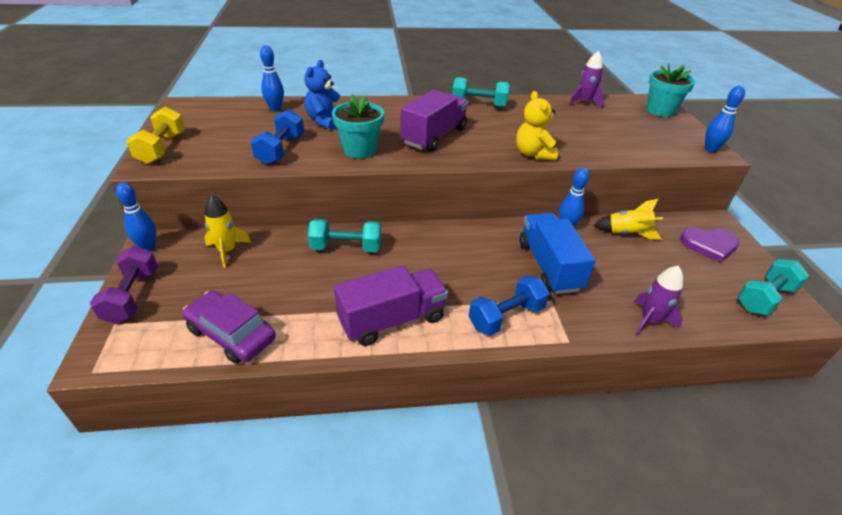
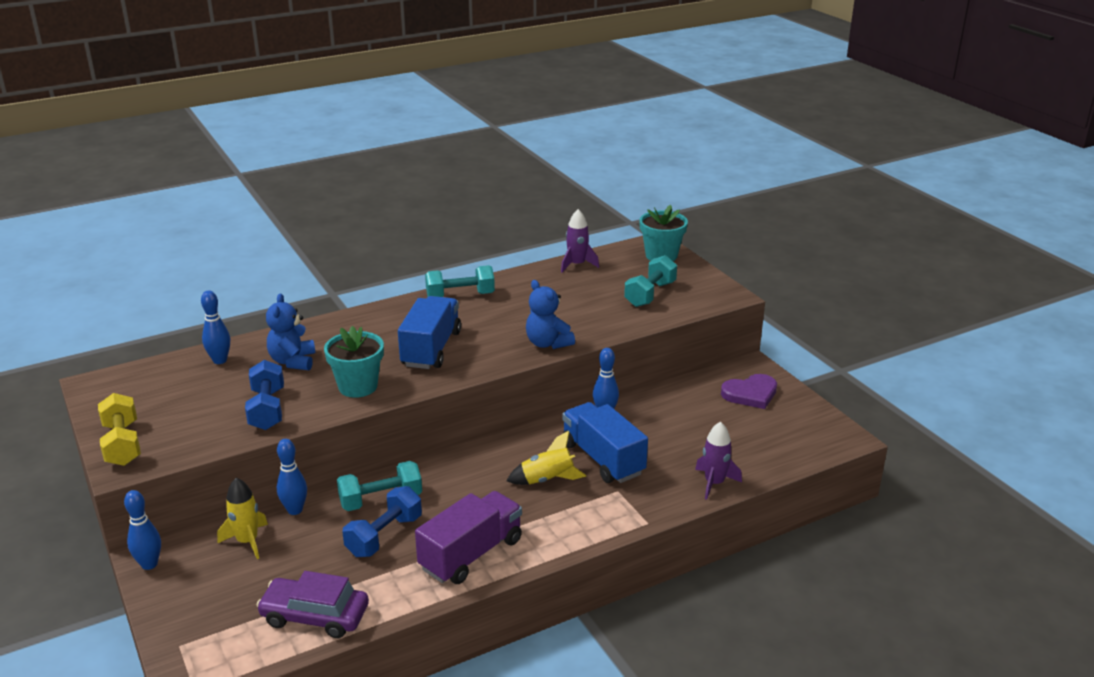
camera: 20 degrees left, 10 degrees down
purple dumbbell [90,246,158,324] -> none
purple truck [401,90,468,152] -> blue truck [398,296,461,369]
blue dumbbell [469,275,549,336] -> blue dumbbell moved to [342,486,422,557]
yellow teddy bear [516,91,558,160] -> blue teddy bear [526,280,575,349]
yellow rocket [593,198,663,239] -> yellow rocket moved to [507,431,586,485]
blue bowling pin [705,86,745,153] -> blue bowling pin moved to [277,439,307,515]
turquoise dumbbell [737,259,809,315] -> turquoise dumbbell moved to [624,255,677,307]

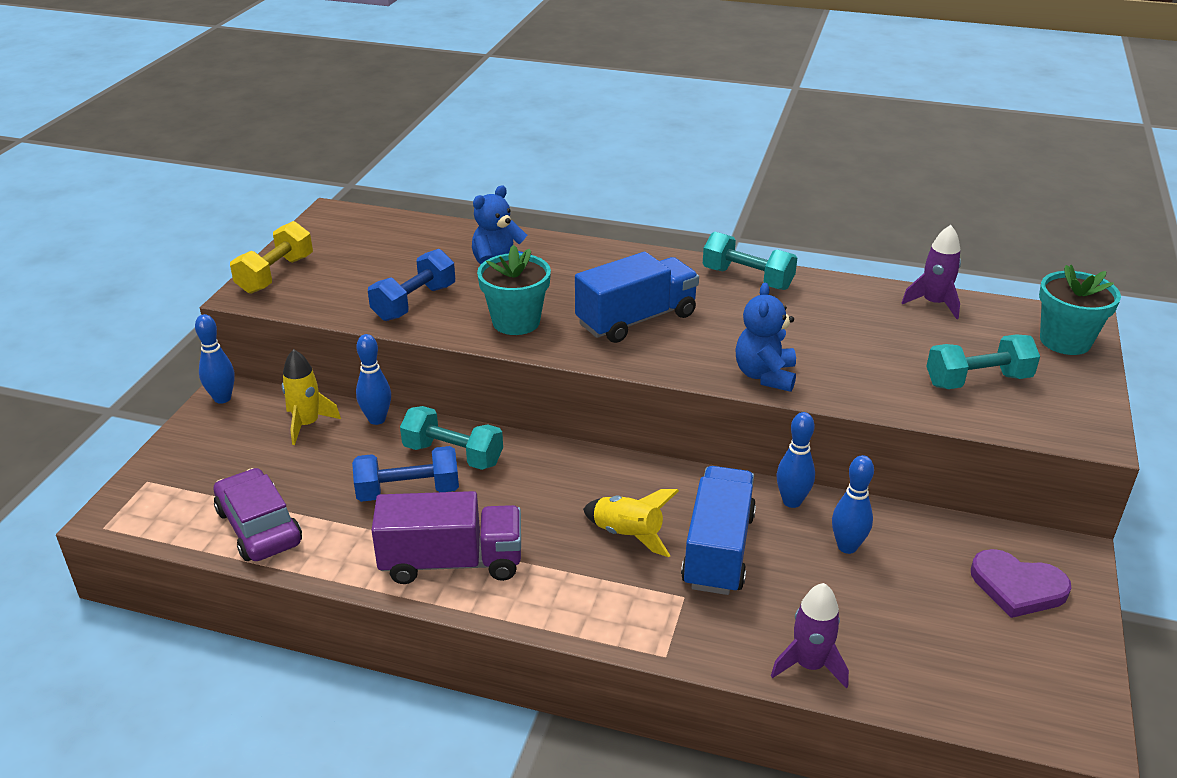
camera: 45 degrees right, 5 degrees up
blue bowling pin [201,291,230,364] -> blue bowling pin moved to [832,455,874,554]

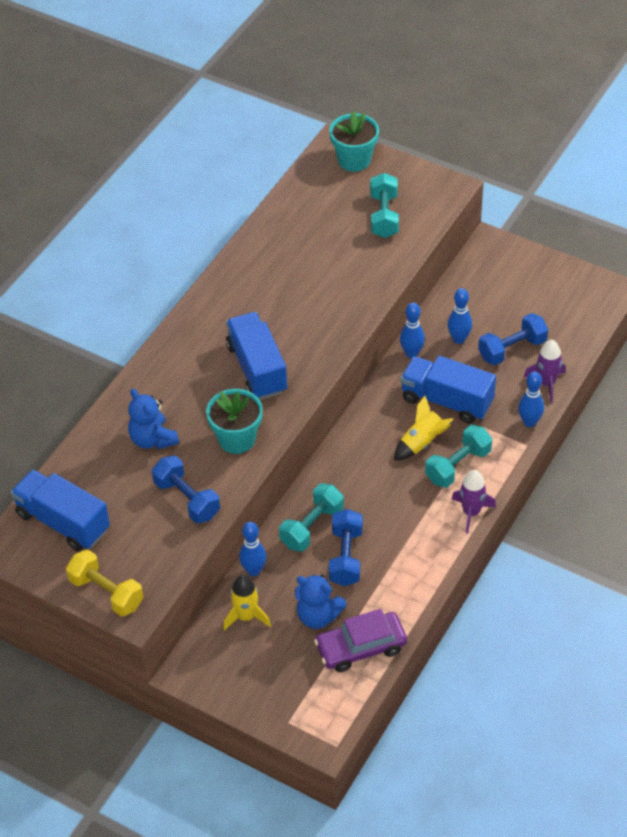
camera: 75 degrees left, 15 degrees up
blue bowling pin [195,314,235,404] -> blue bowling pin moved to [518,372,544,427]
purple truck [371,491,521,584] -> none
turquoise dumbbell [703,232,797,290] -> turquoise dumbbell moved to [425,425,492,488]
blue teddy bear [735,283,796,392] -> blue teddy bear moved to [295,574,347,629]
purple rocket [902,225,961,319] -> purple rocket moved to [451,470,496,533]
purple heart [971,549,1071,618] -> none
none -> blue truck [11,470,110,551]
none -> blue dumbbell [478,313,548,365]

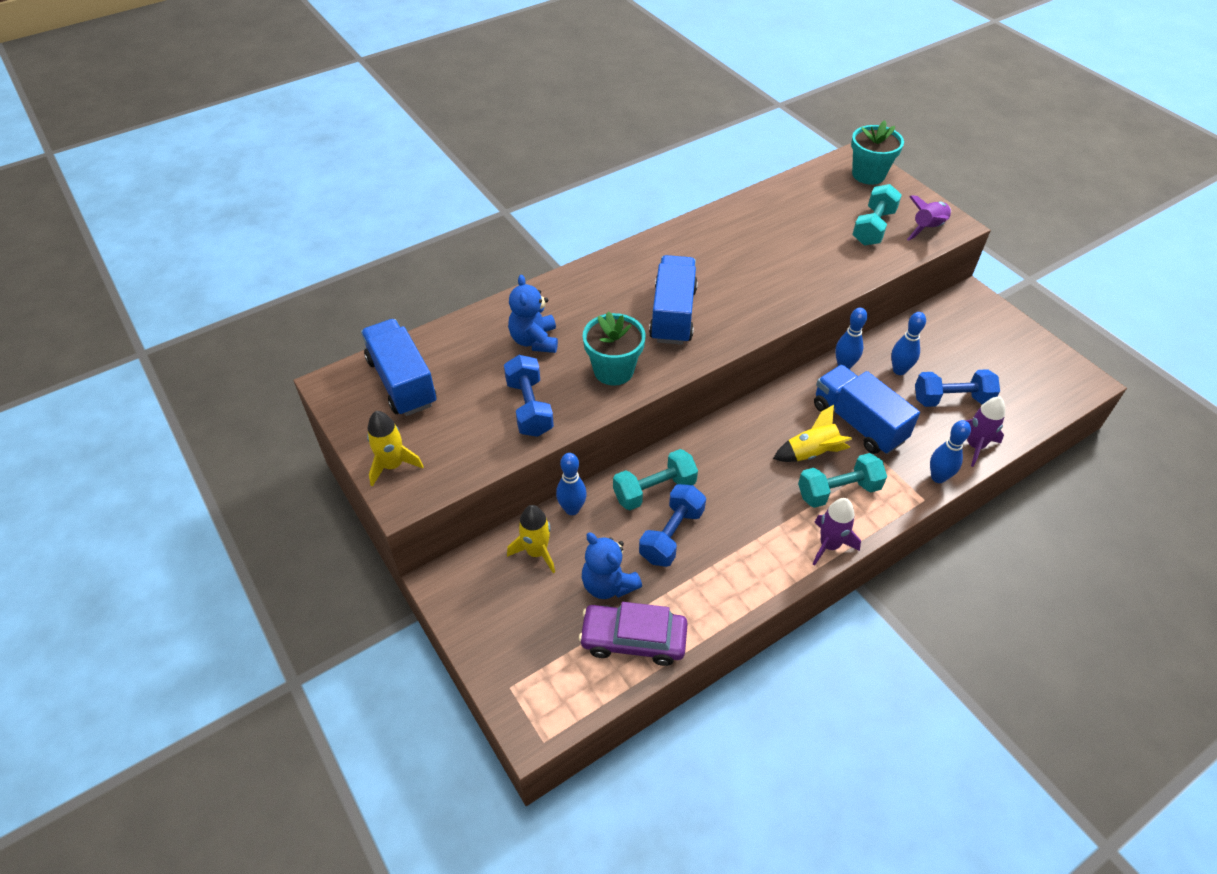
camera: 25 degrees right, 0 degrees up
yellow dumbbell [66,549,143,617] -> yellow rocket [367,411,424,487]
none -> purple rocket [907,196,951,241]

